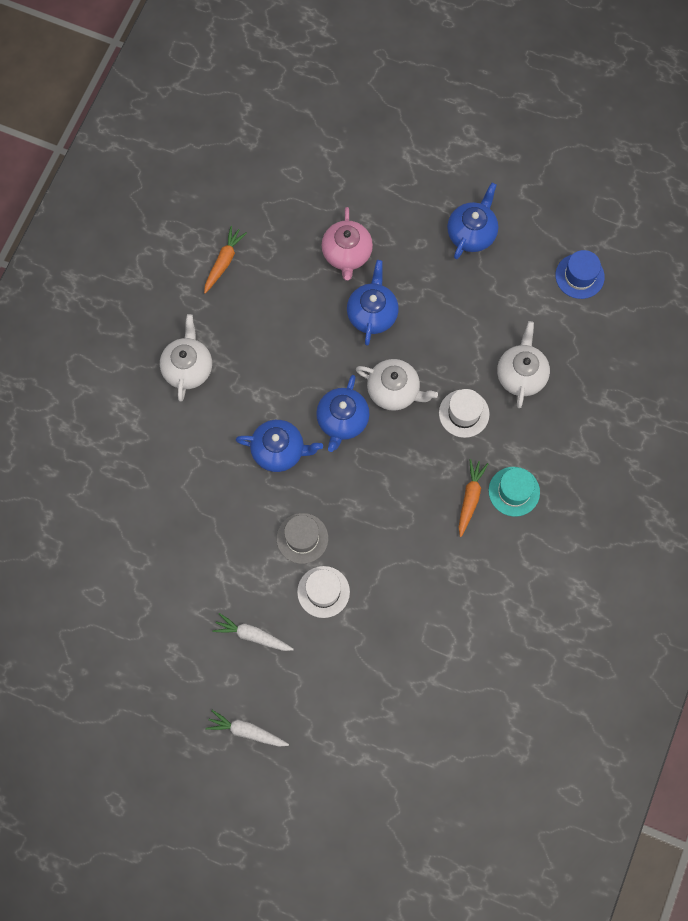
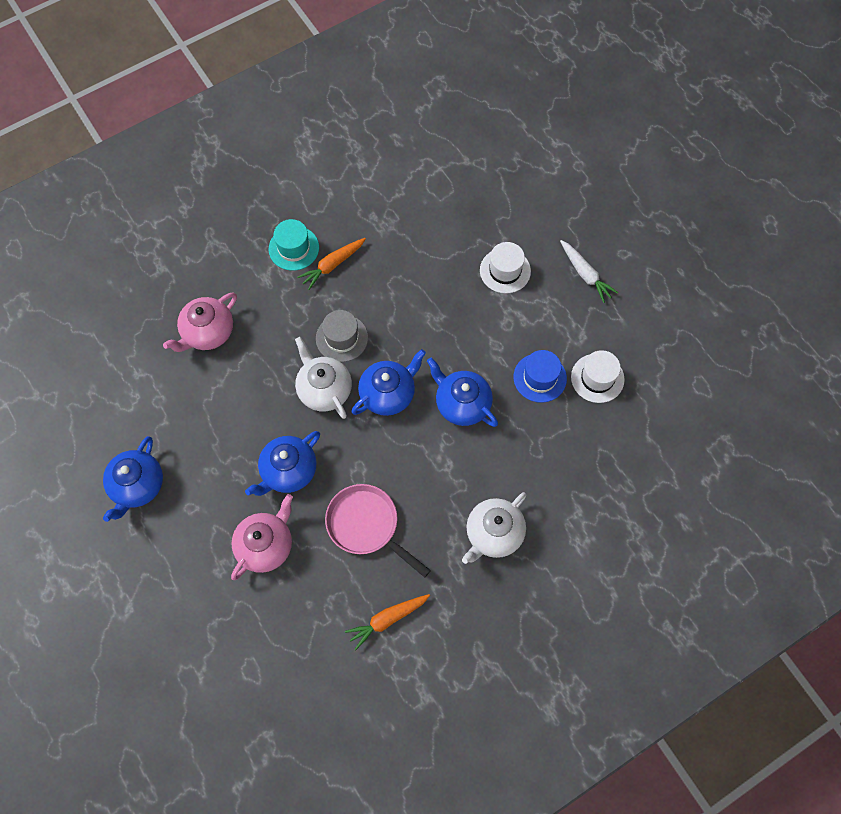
camera: 145 degrees left, 5 degrees down
white carrot [206,710,289,747] -> none
grey hat [276,513,328,564] -> grey hat moved to [316,310,368,362]
white hat [439,389,490,438] -> white hat moved to [571,350,625,403]
blue teapot [447,183,498,259] -> blue teapot turned 45 degrees counterclockwise [103,436,163,522]
white teapot [497,321,550,408] -> pink teapot [163,292,237,352]
blue hat [555,250,605,299] -> blue hat moved to [514,350,567,403]
none -> pink pan [325,484,431,578]

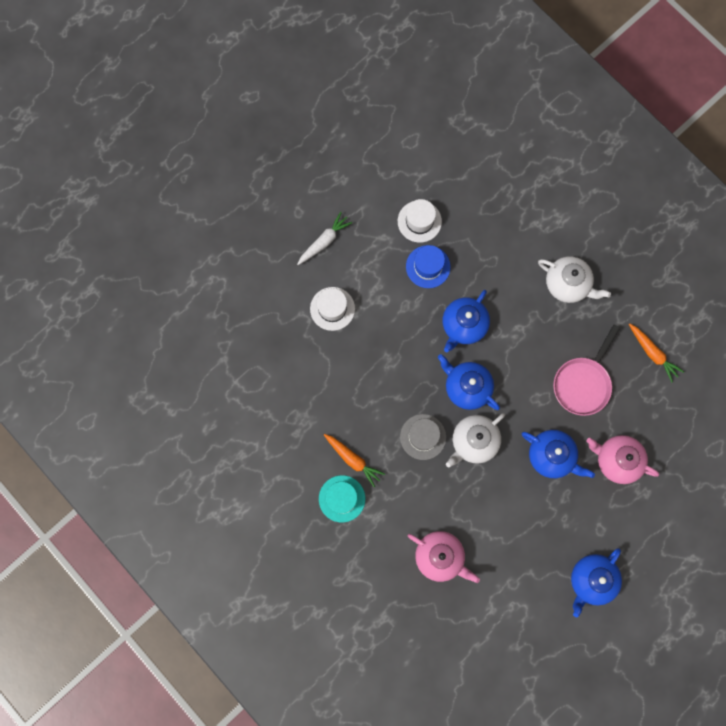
camera: 100 degrees left, 10 degrees up
blue teapot [103,436,163,522] -> blue teapot turned 120 degrees clockwise [571,548,622,617]

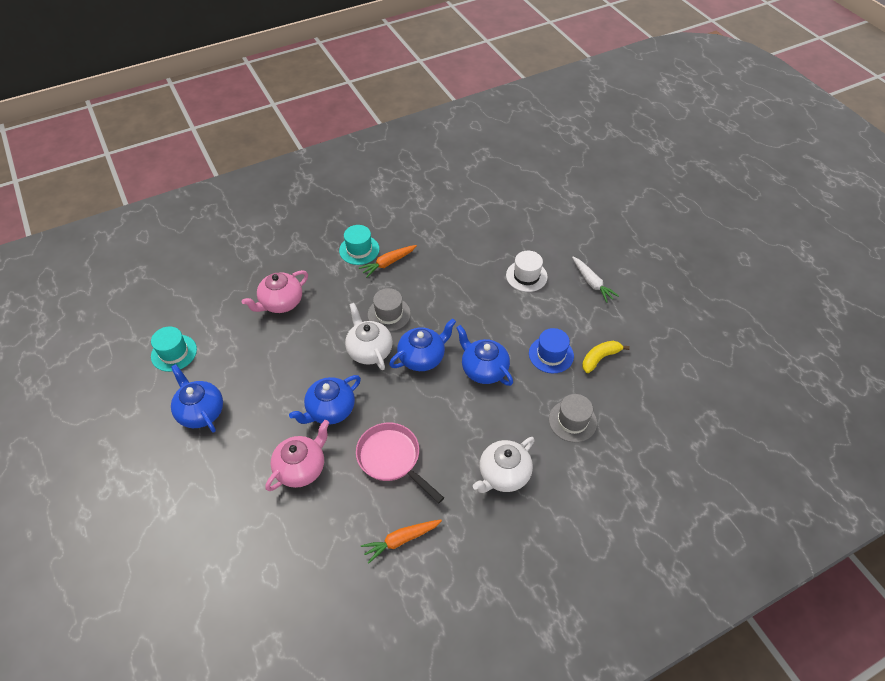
camera: 105 degrees right, 25 degrees down
white hat [398,199,442,243] -> yellow banana [582,341,630,373]
none -> turquoise hat [151,326,197,372]
none -> grey hat [549,394,597,442]

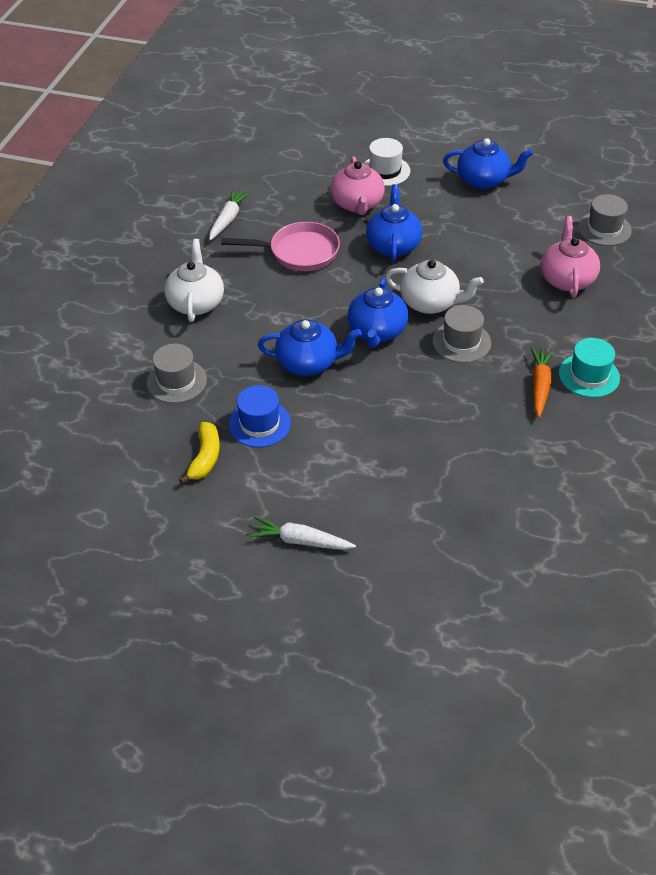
camera: 135 degrees right, 5 degrees down
turquoise hat [151,326,197,372] -> none
orange carrot [361,520,442,564] -> white carrot [209,189,251,241]
white hat [506,251,548,292] -> white hat moved to [364,138,410,186]
none -> grey hat [578,194,632,246]

